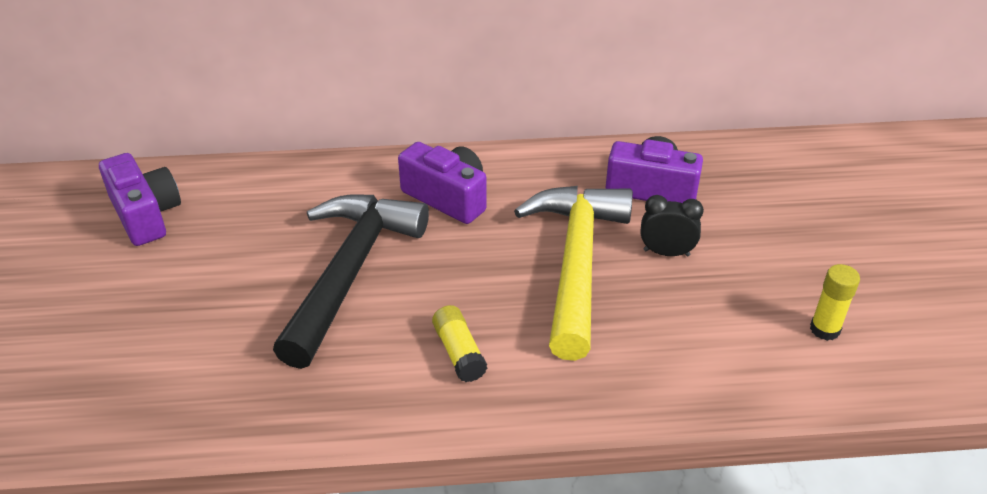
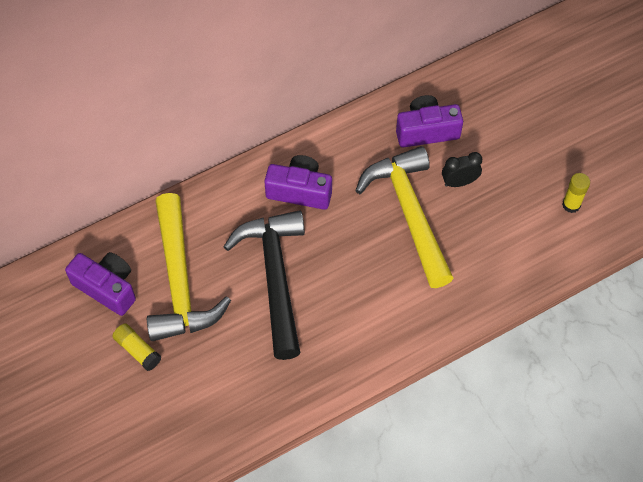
camera: 25 degrees left, 20 degrees up
yellow glue stick [432,305,487,382] -> yellow glue stick moved to [112,323,162,371]
none -> yellow hammer [147,193,231,341]

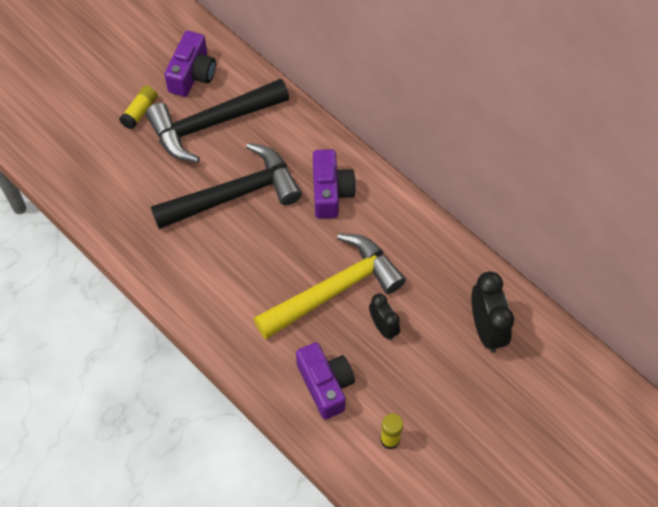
camera: 75 degrees right, 0 degrees up
yellow hammer [147,193,231,341] -> black hammer [146,78,289,163]
purple camera [396,95,463,147] -> purple camera moved to [296,342,355,419]
none -> black clock [471,272,514,353]

